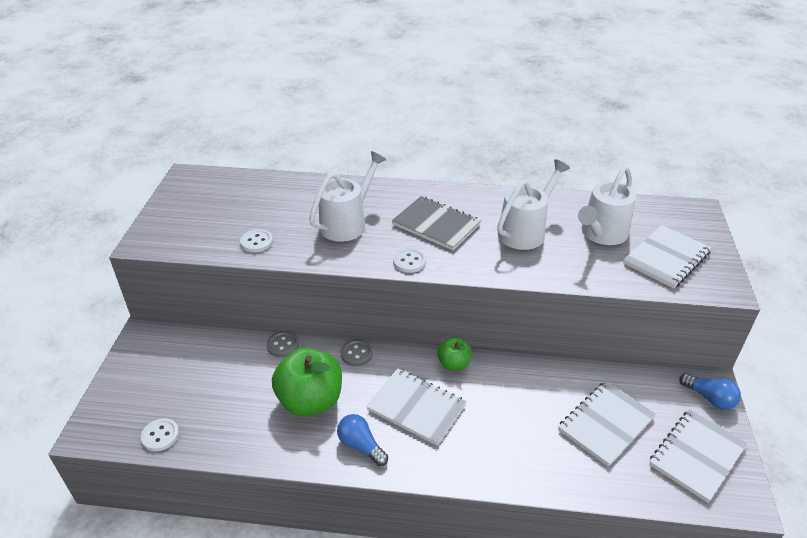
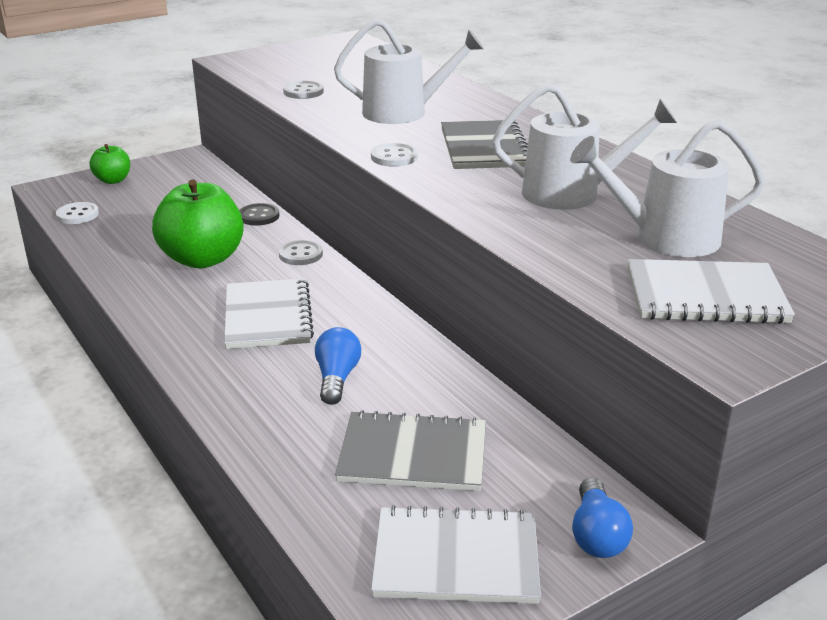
camera: 50 degrees right, 10 degrees down
blue light bulb [337,414,388,466] -> blue light bulb moved to [315,327,361,405]
grey button [340,339,373,366] -> white button [279,240,323,265]
green apple [437,337,472,371] -> green apple moved to [89,144,130,184]
white notebook [558,381,656,467] -> grey notebook [335,410,486,491]

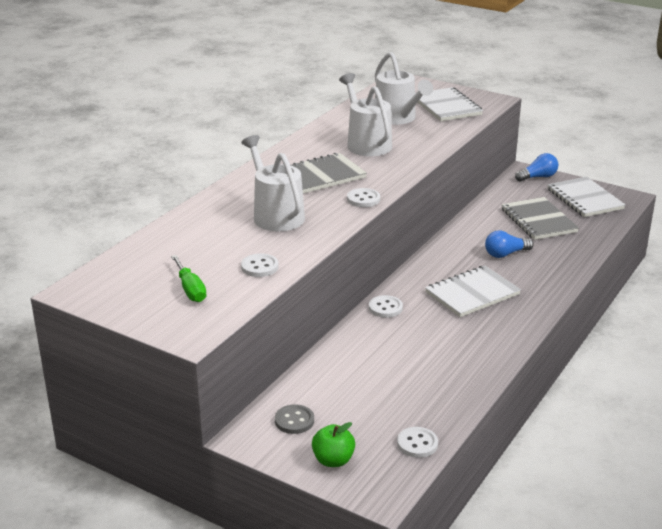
camera: 115 degrees left, 0 degrees up
green apple [152,179,244,269] -> none
grey button [239,203,279,226] -> grey button moved to [275,404,314,434]
none -> green screwdriver [171,255,207,302]

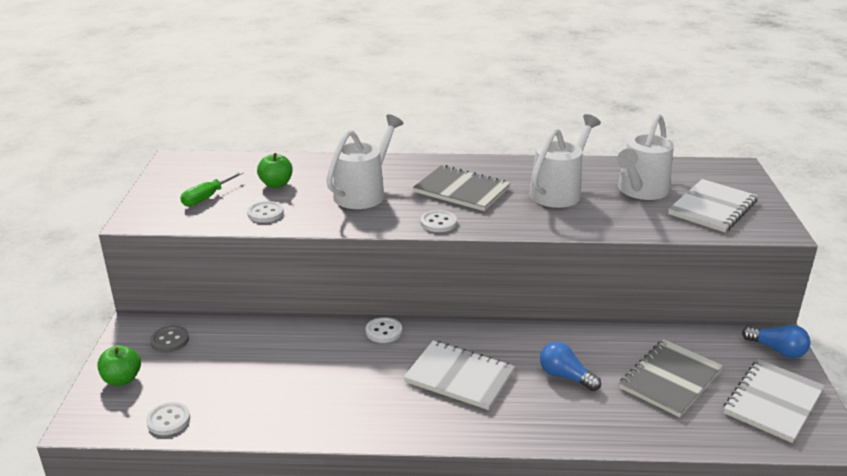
camera: 60 degrees right, 0 degrees up
none -> green apple [257,153,293,188]

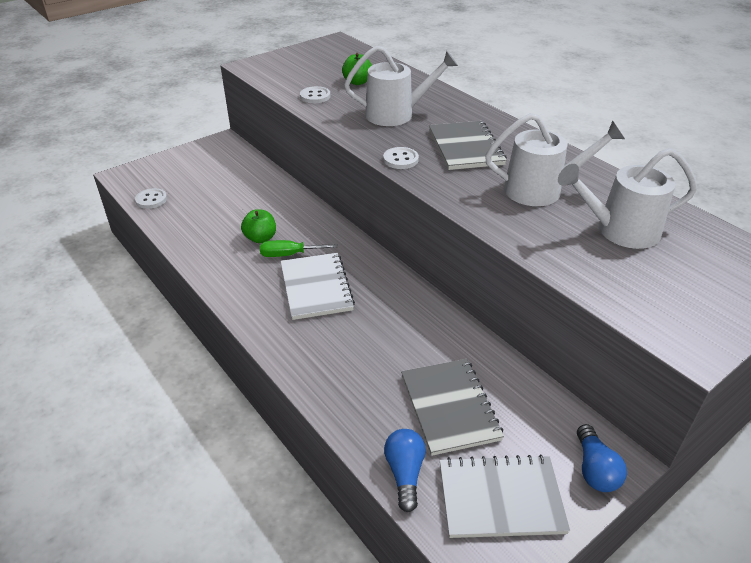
camera: 50 degrees right, 10 degrees up
green apple [97,345,141,386] -> green apple moved to [241,209,276,243]
grey button [150,326,189,352] -> none
green screwdriver [180,171,244,207] -> green screwdriver moved to [260,240,337,257]
white button [366,317,402,343] -> none
blue light bulb [540,342,601,391] -> blue light bulb moved to [384,429,426,512]
grey notebook [619,339,723,417] -> grey notebook turned 75 degrees clockwise [401,359,504,456]
white notebook [668,179,758,232] -> none

